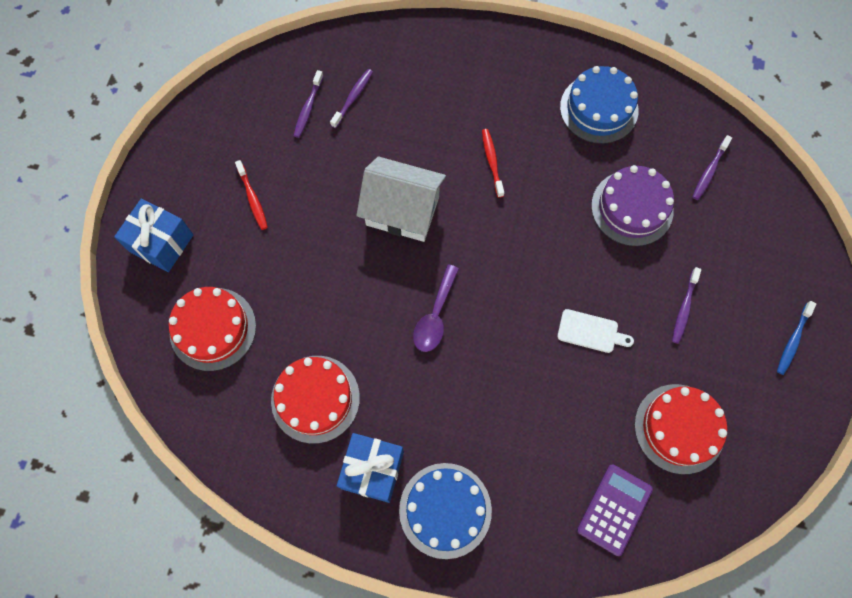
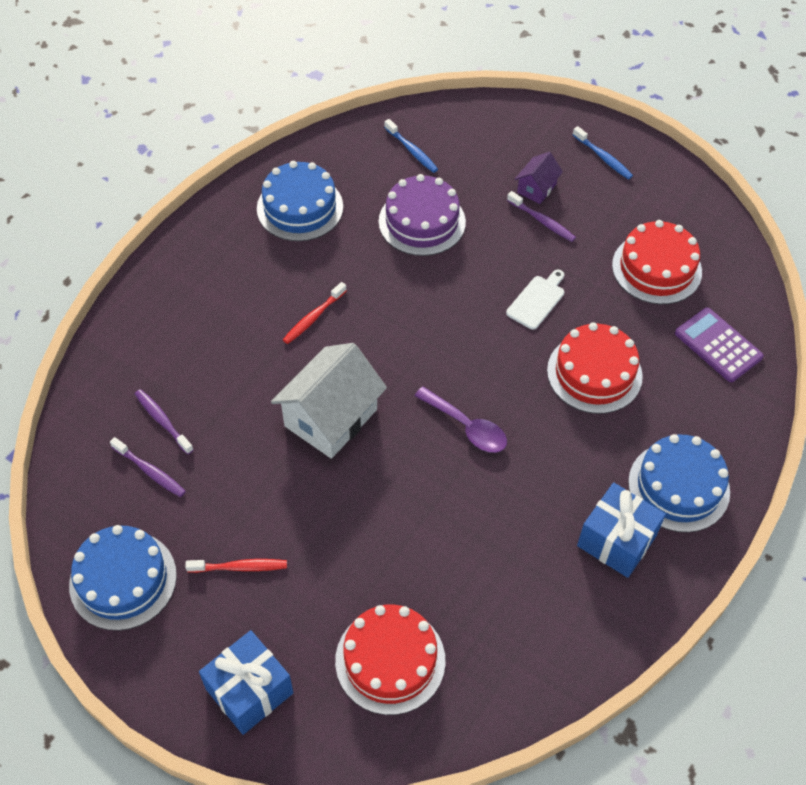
camera: 70 degrees left, 15 degrees down
red cake [271,356,360,444] -> red cake moved to [547,322,643,414]
red toothbrush [482,129,504,198] -> red toothbrush turned 60 degrees counterclockwise [283,282,347,344]
purple toothbrush [692,135,732,200] -> blue toothbrush [384,119,438,173]
none -> blue cake [69,525,177,631]
none -> purple house [514,152,563,204]

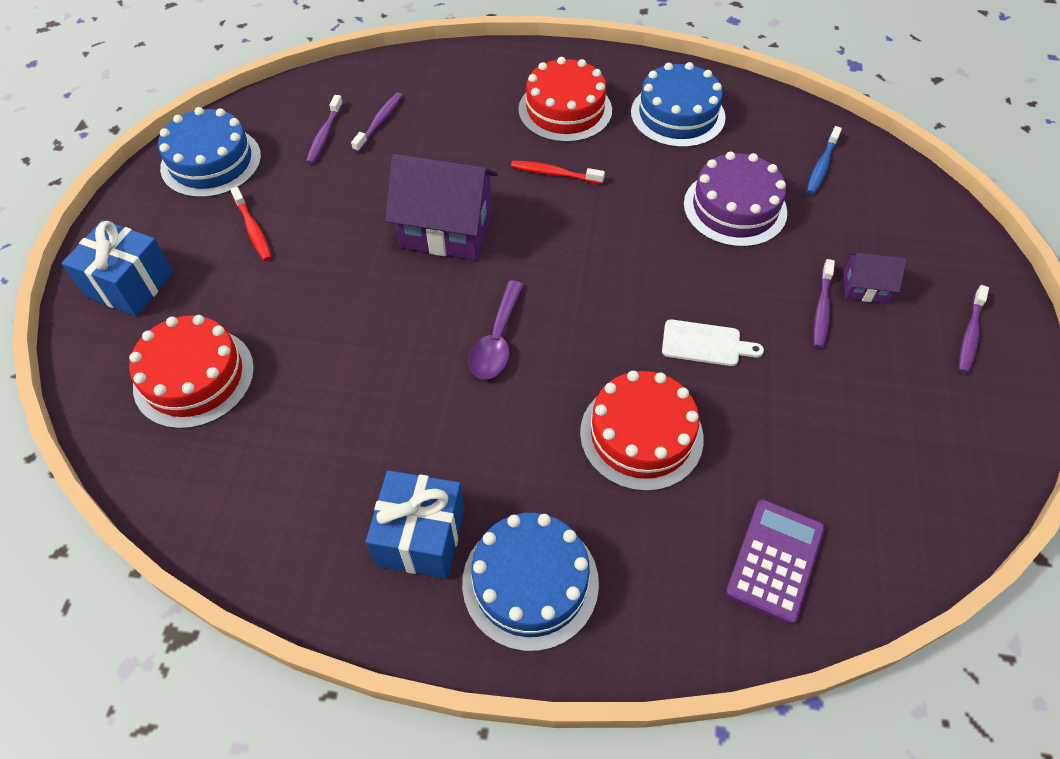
camera: 65 degrees right, 0 degrees up
white house [271,343,387,459] -> purple house [385,154,498,260]
blue toothbrush [573,126,633,180] -> purple toothbrush [959,285,989,374]
red cake [612,220,702,304] -> red cake moved to [518,57,612,142]

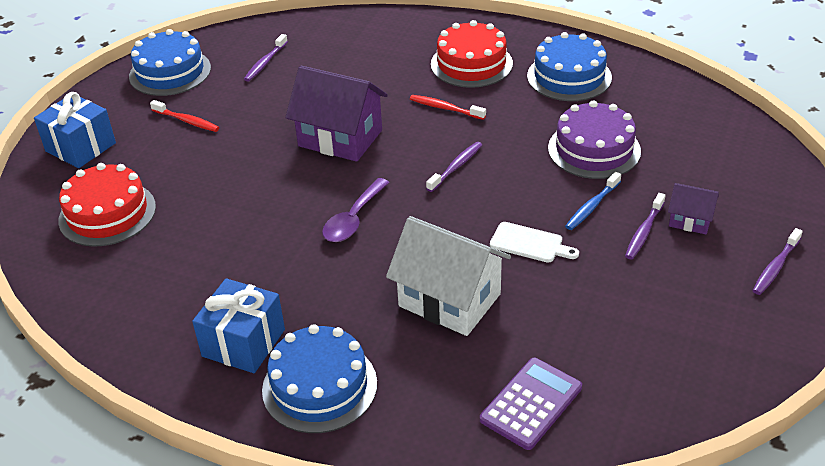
camera: 15 degrees right, 15 degrees down
red toothbrush [230,187,272,261] -> red toothbrush turned 45 degrees counterclockwise [150,100,219,132]
purple toothbrush [351,92,403,152] -> purple toothbrush moved to [426,142,482,192]
red cake [580,371,704,491] -> white house [386,216,511,336]
blue toothbrush [807,126,842,195] -> blue toothbrush moved to [565,172,621,230]

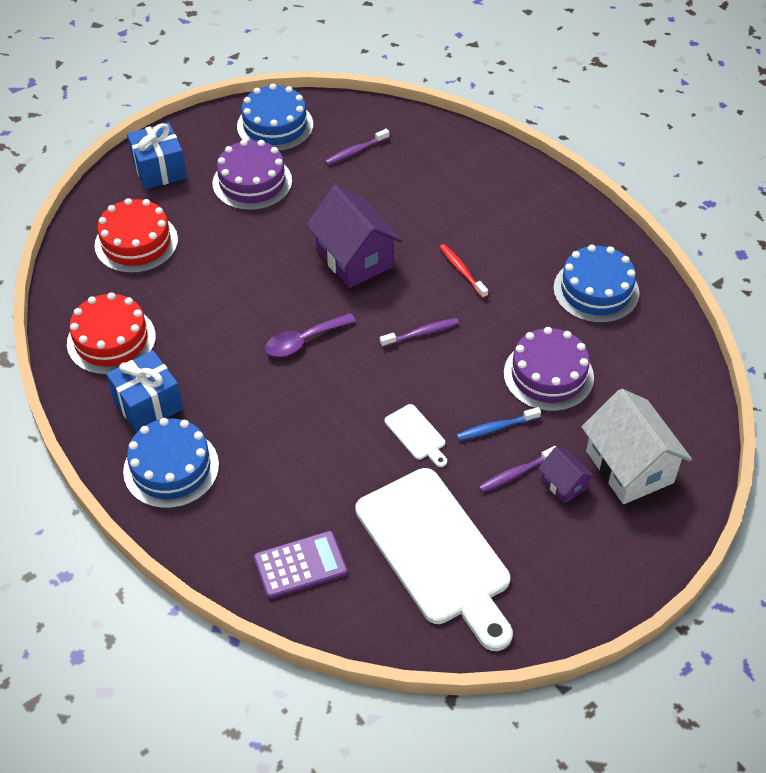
camera: 30 degrees right, 10 degrees up
red toothbrush [150,100,219,132] -> purple cake [213,139,292,210]
white house [386,216,511,336] -> white house moved to [581,389,692,504]
red cake [431,20,513,88] -> red cake moved to [67,292,156,375]
purple toothbrush [752,228,803,295] -> none
none -> white cutting board [355,468,513,651]

